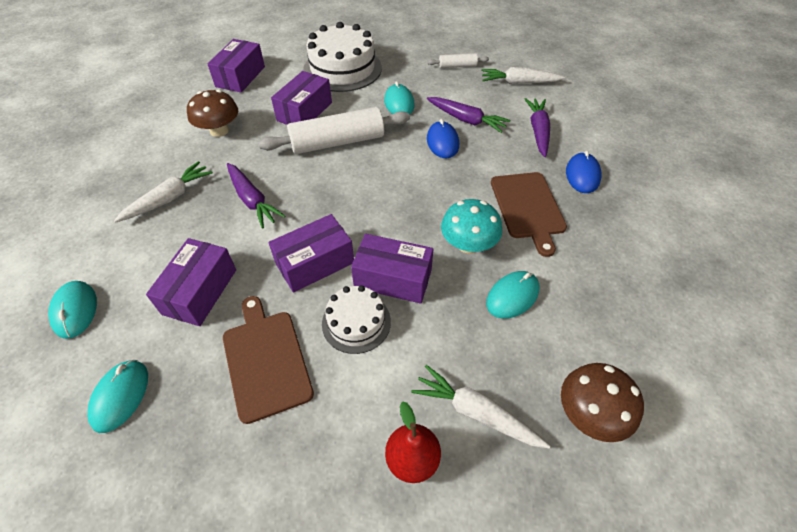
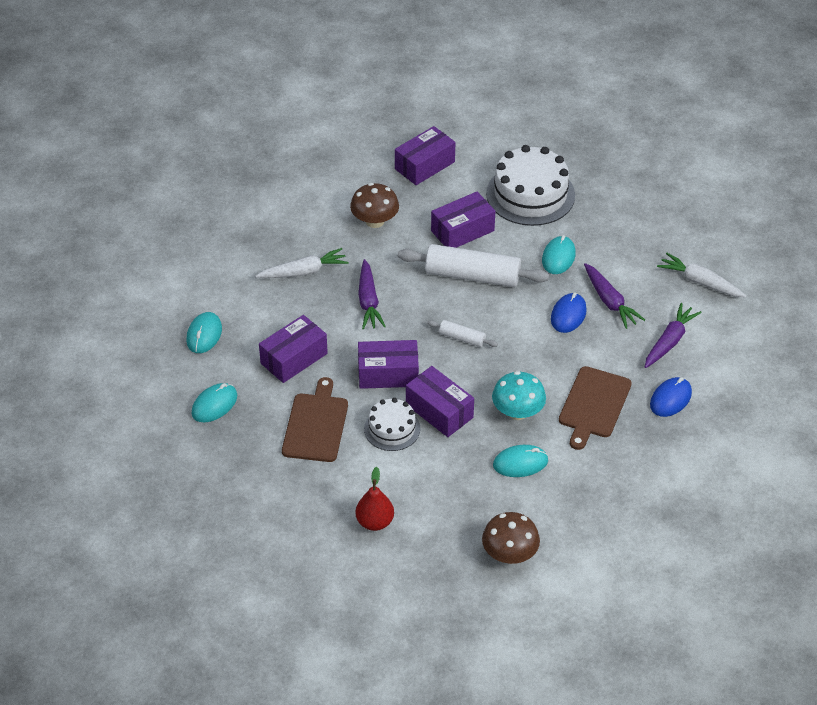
camera: 30 degrees right, 5 degrees down
white carrot [411,365,550,448] -> none
white rolling pin [427,53,489,68] -> white rolling pin moved to [427,320,498,347]

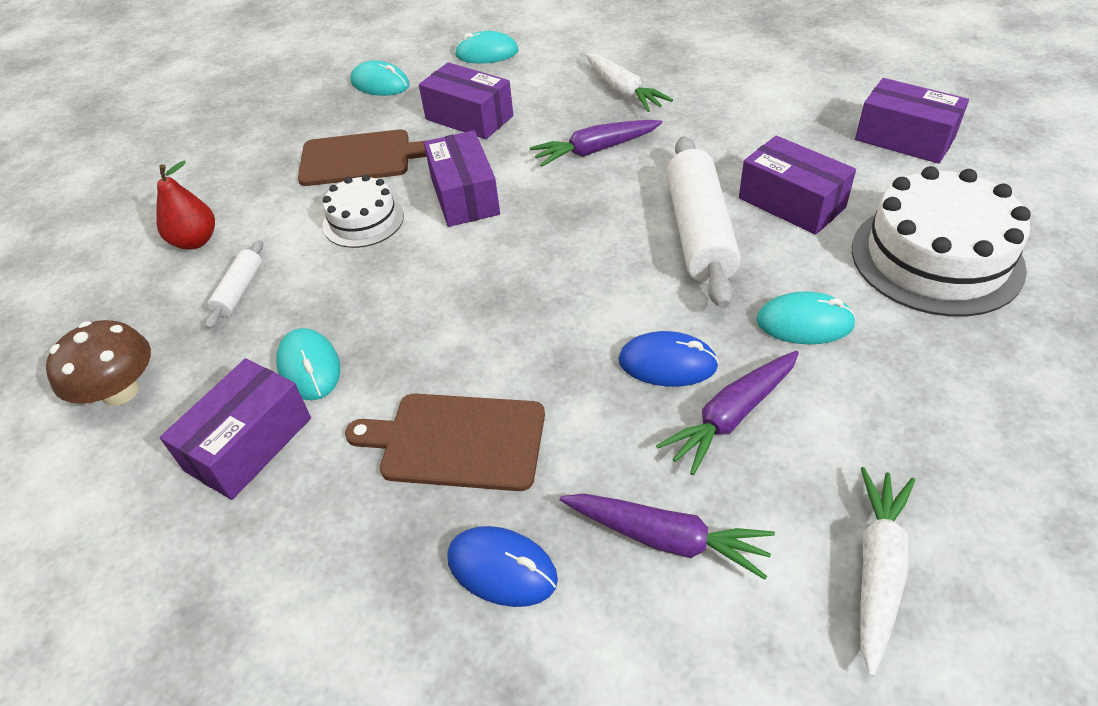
camera: 80 degrees right, 0 degrees up
brown mushroom [350,183,399,228] -> none
purple box [406,366,474,437] -> purple box moved to [160,358,311,500]
white rolling pin [427,320,498,347] -> white rolling pin moved to [205,240,263,329]
turquoise mushroom [492,371,546,420] -> none

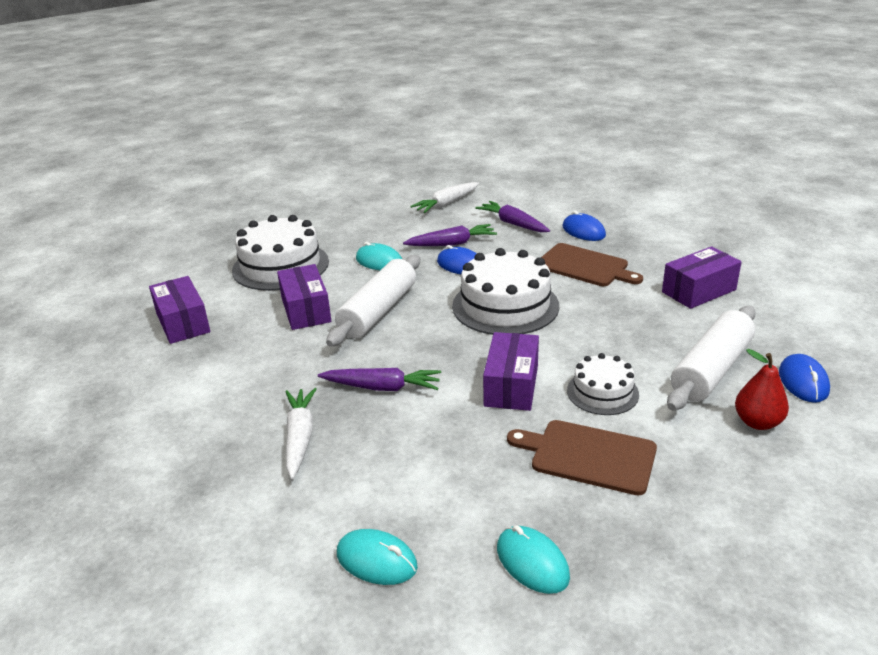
camera: 155 degrees left, 15 degrees down
brown mushroom [46,320,151,406] -> none
white rolling pin [205,240,263,329] -> white rolling pin [667,306,756,411], size x2.09
turquoise mouse [276,328,340,400] -> none
purple box [419,62,513,139] -> none
none -> white cake [452,248,559,335]
none -> blue mouse [779,354,830,403]

